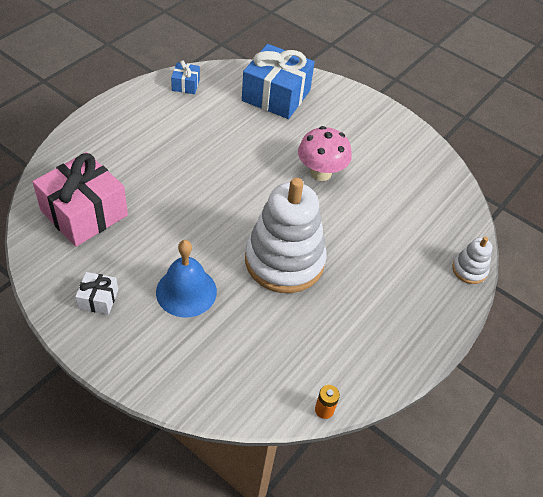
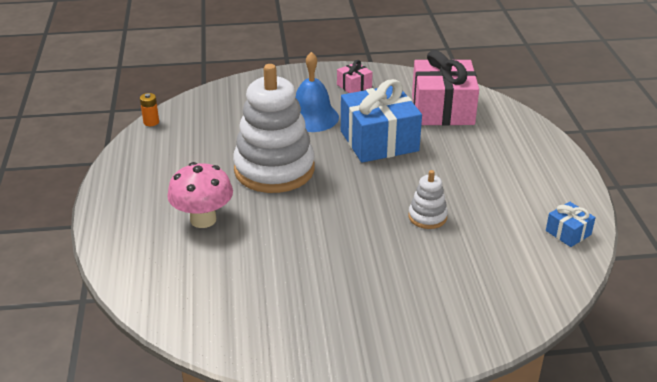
camera: 140 degrees right, 15 degrees down
white gift [75,272,118,315] -> pink gift [337,60,373,93]
blue gift [242,44,315,119] -> blue gift moved to [341,79,422,163]
pink mushroom [298,126,352,181] -> pink mushroom moved to [167,162,233,228]
white stacking toy [452,237,492,284] -> white stacking toy moved to [408,170,448,229]

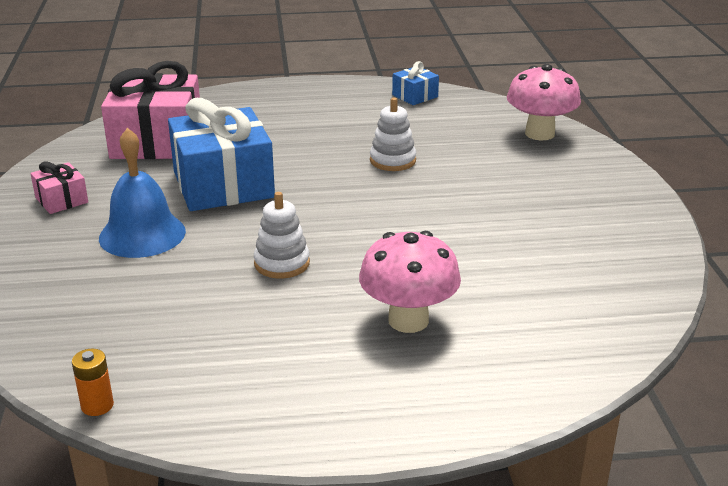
camera: 90 degrees left, 5 degrees down
white stacking toy [233,64,315,193] -> white stacking toy [254,192,310,279], size x0.45
none -> pink mushroom [507,64,581,141]

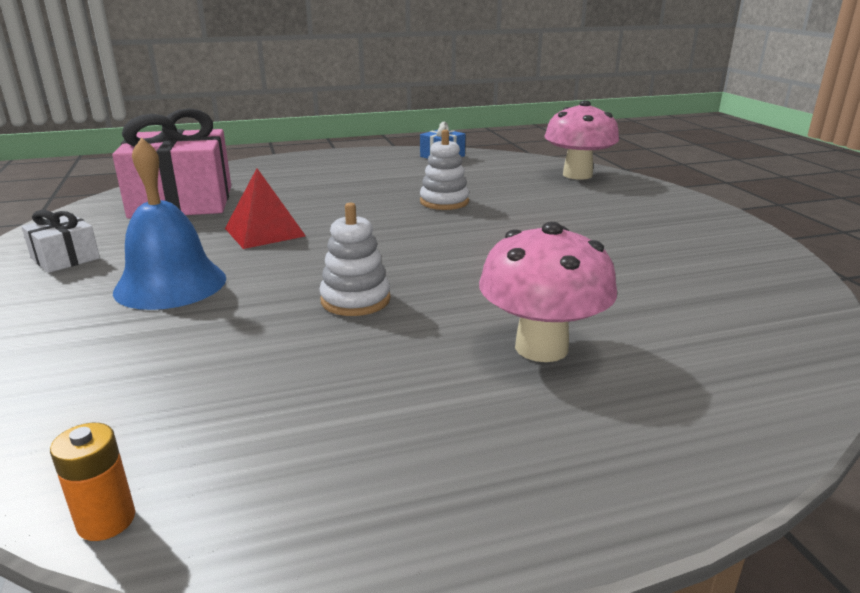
camera: 10 degrees left, 5 degrees down
pink gift [30,161,88,214] -> white gift [21,210,100,273]
blue gift [168,98,275,211] -> red pyramid [225,168,306,249]

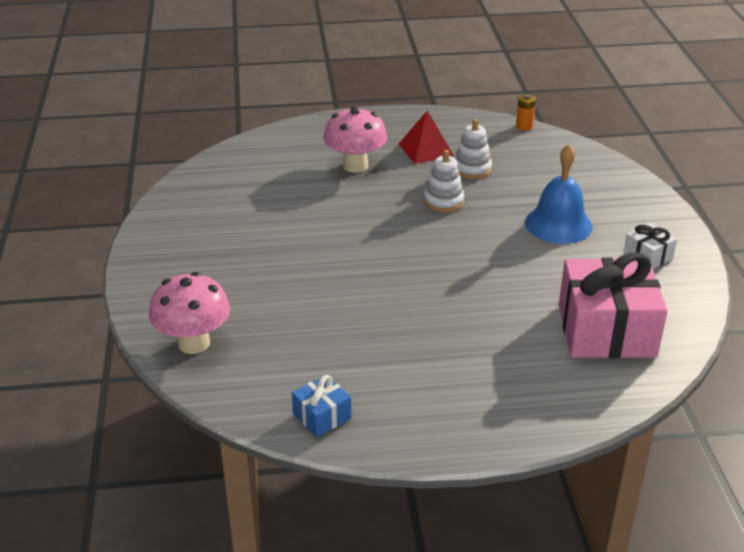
camera: 170 degrees left, 10 degrees up
red pyramid [225,168,306,249] -> red pyramid moved to [399,110,454,164]
white stacking toy [420,130,469,210] -> white stacking toy moved to [455,119,492,179]

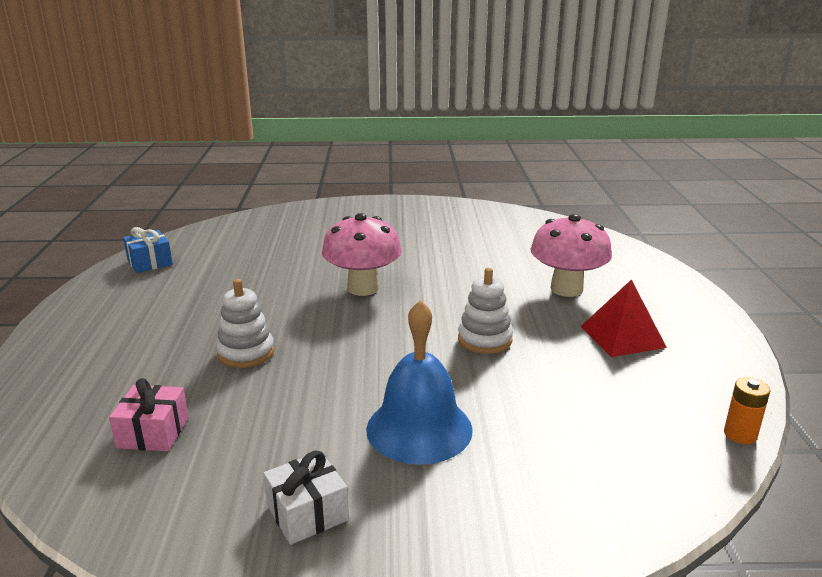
camera: 95 degrees right, 10 degrees down
pink mushroom [149,272,230,354] -> pink mushroom moved to [322,213,402,296]
white stacking toy [455,119,492,179] -> white stacking toy moved to [216,279,274,368]
pink gift [559,253,668,358] -> pink gift [109,378,189,451], size x0.46

